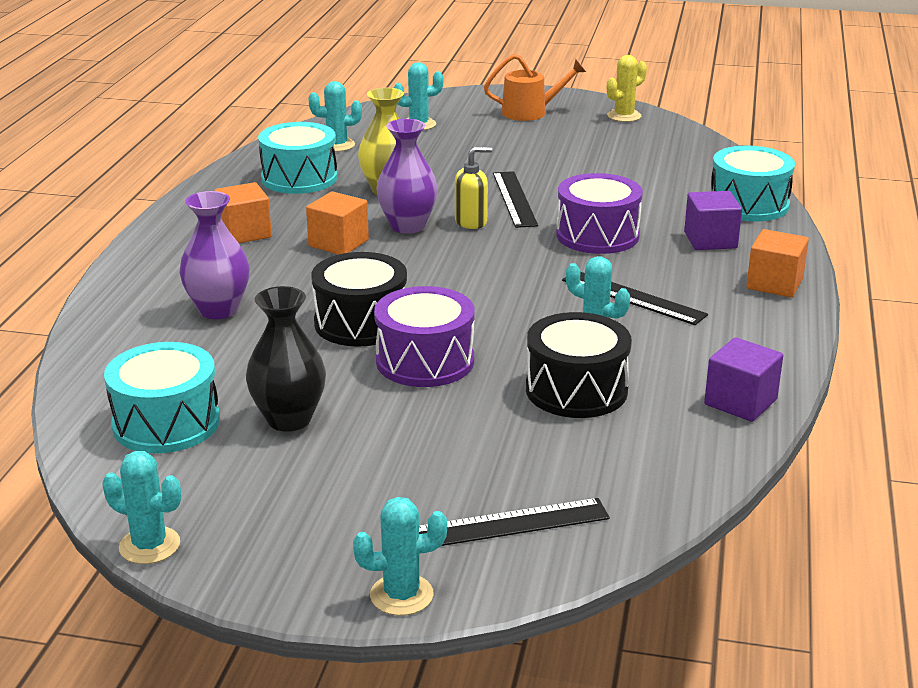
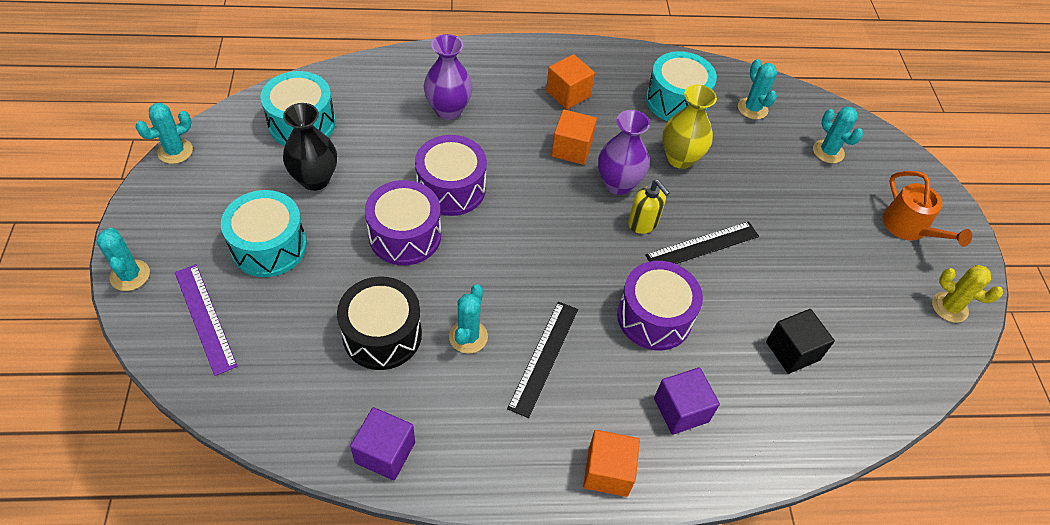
camera: 70 degrees right, 25 degrees up
turquoise cactus [103,451,181,564] -> turquoise cactus turned 45 degrees clockwise [135,103,193,164]
black drum [311,252,407,347] -> purple drum [415,135,487,216]
black ruler [419,498,610,546] -> purple ruler [175,264,238,376]
turquoise drum [711,145,795,221] -> turquoise drum moved to [221,190,307,277]
none -> black cube [766,309,835,374]

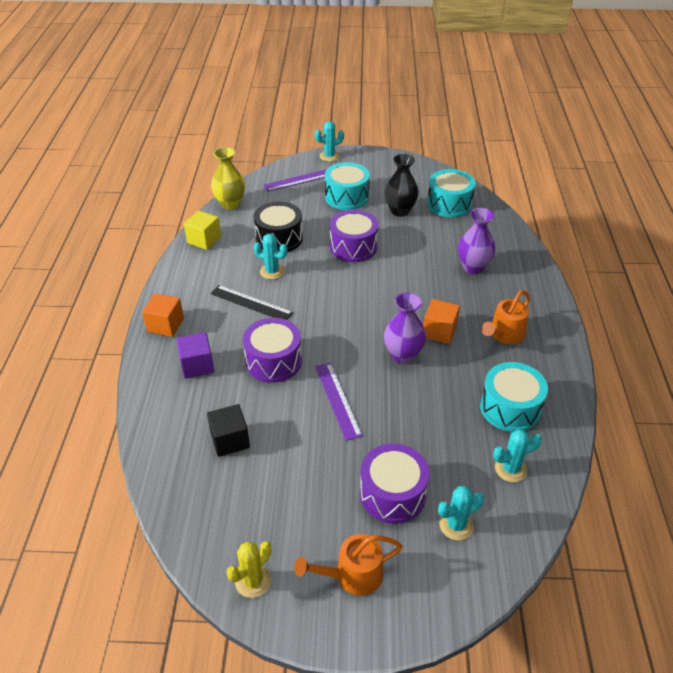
camera: 100 degrees right, 10 degrees down
turquoise cactus [135,103,193,164] -> none
purple cube [350,407,415,480] -> yellow cube [184,210,221,250]
purple drum [415,135,487,216] -> purple drum moved to [360,444,429,524]
orange cube [546,54,595,109] -> orange watering can [481,290,530,344]
yellow soap dispenser [628,180,670,234] -> none
black ruler [645,221,759,264] -> purple ruler [315,363,363,441]
yellow vase [662,85,717,169] -> yellow vase moved to [211,147,245,210]

